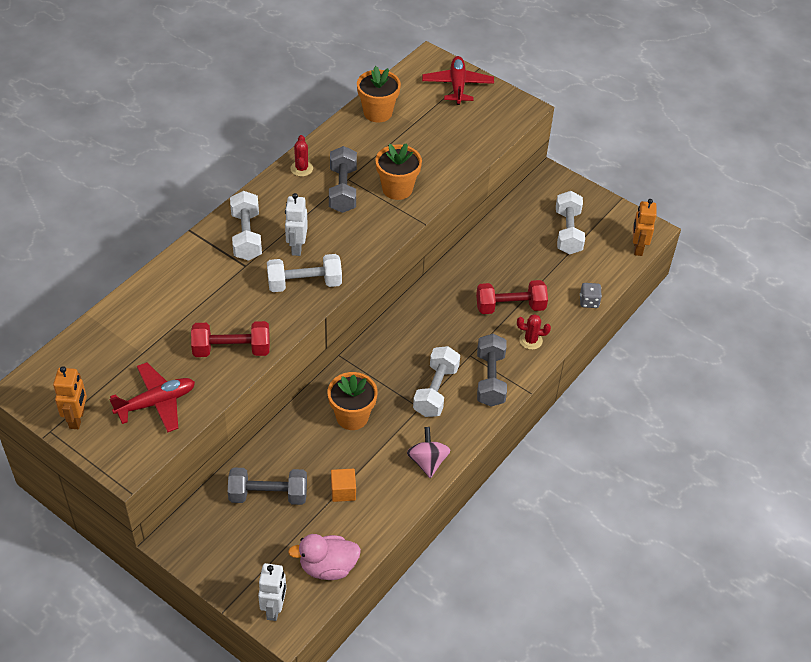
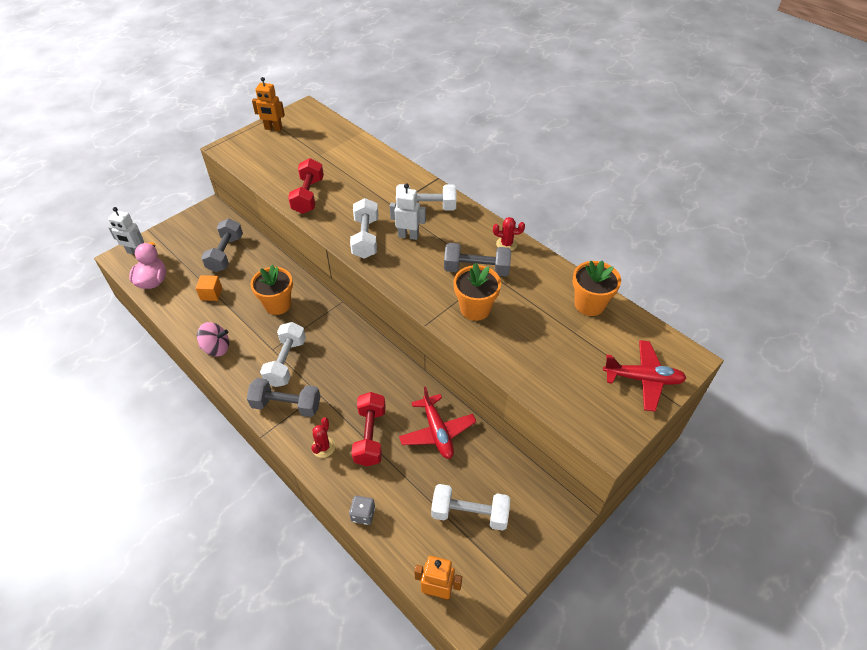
camera: 100 degrees right, 0 degrees up
red plane [110,362,195,433] -> red plane moved to [399,386,477,459]
white dumbbell [413,346,460,417] -> white dumbbell turned 75 degrees clockwise [260,322,306,387]

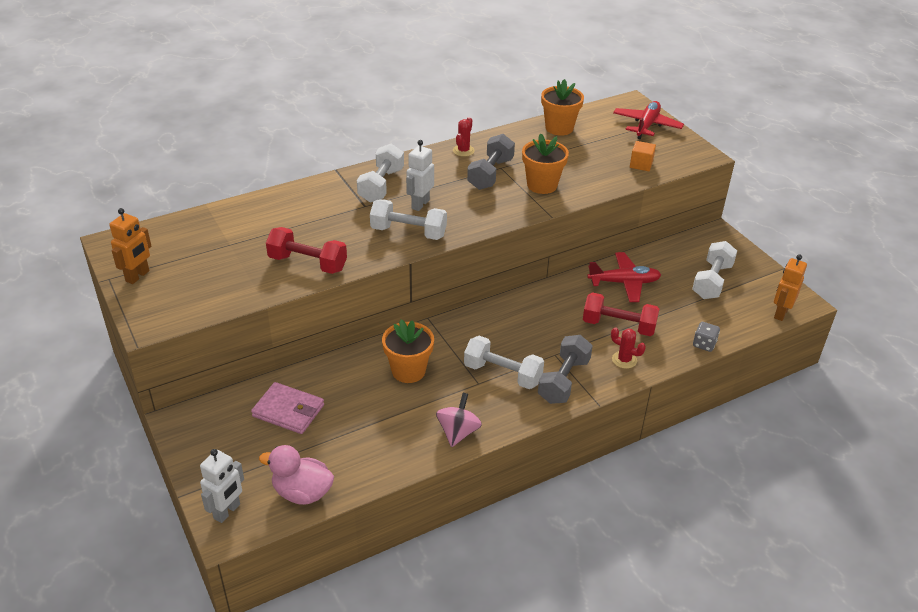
camera: 75 degrees left, 10 degrees down
orange cube [196,275,222,301] -> orange cube moved to [630,141,656,171]
grey dumbbell [201,218,243,272] -> pink wallet [251,382,324,434]

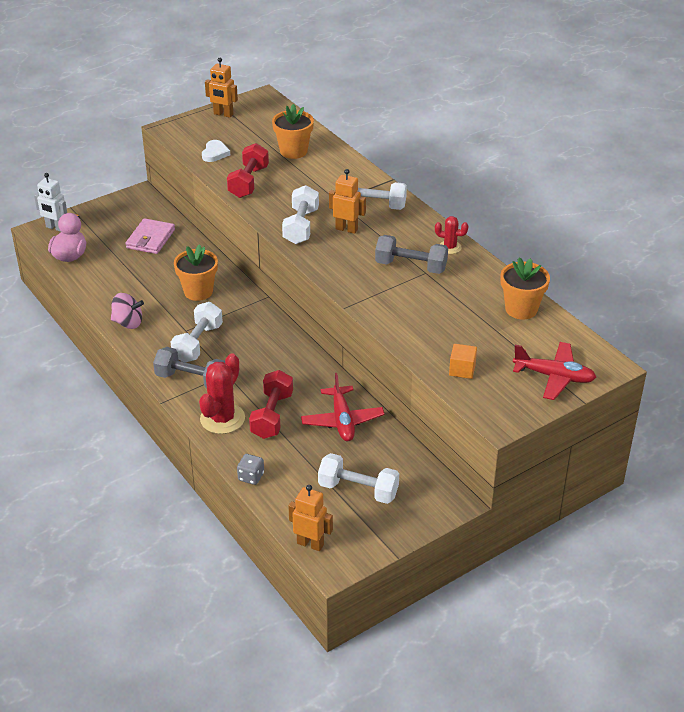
camera: 85 degrees right, 0 degrees up
white robot [406,140,434,211] -> orange robot [329,169,366,234]
orange flower pot [522,133,569,194] -> orange flower pot moved to [272,104,314,159]
red cactus [611,327,646,369] -> red cactus [199,353,245,434], size x1.83
none -> white heart [202,140,230,162]

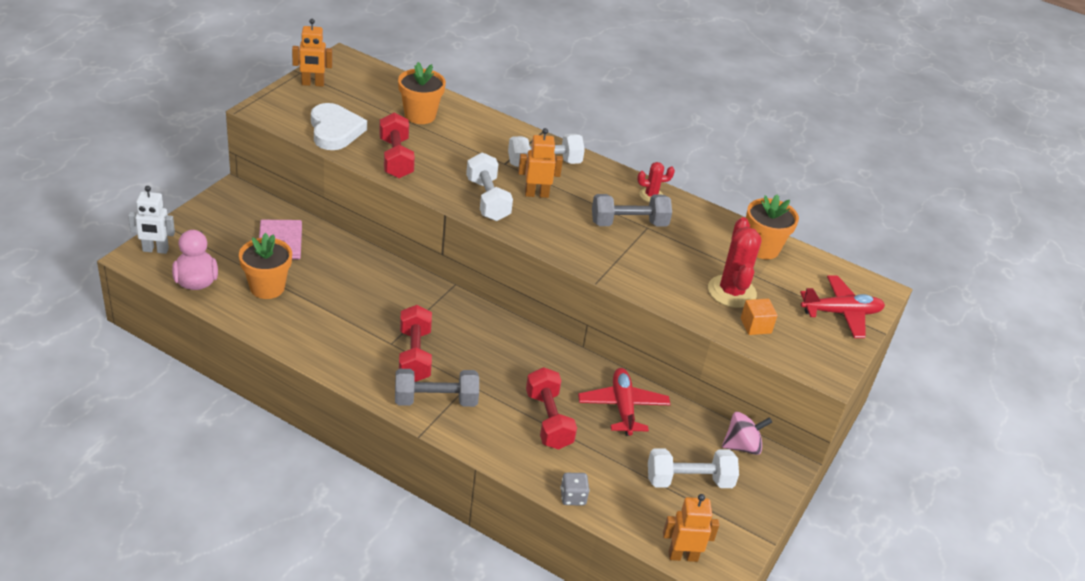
camera: 30 degrees left, 0 degrees up
pink spinning top [111,293,144,329] -> pink spinning top moved to [722,412,772,455]
white dumbbell [170,302,223,362] -> red dumbbell [399,305,432,382]
orange flower pot [174,244,218,301] -> orange flower pot moved to [239,233,292,299]
red cactus [199,353,245,434] -> red cactus moved to [708,217,762,308]
white heart [202,140,230,162] -> white heart [311,103,367,150], size x1.73
red plane [301,373,385,441] -> red plane turned 150 degrees counterclockwise [578,368,671,436]

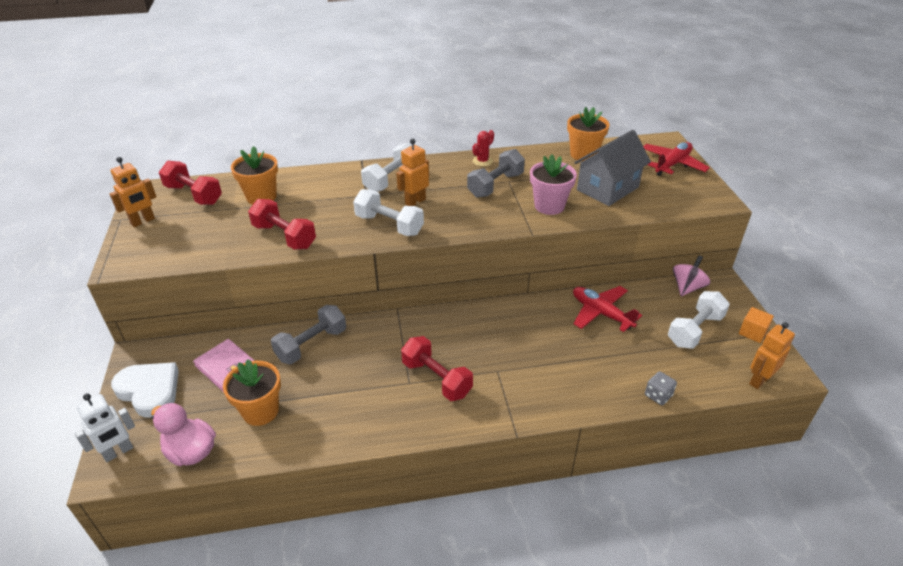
camera: 35 degrees left, 0 degrees up
white heart [311,103,367,150] -> white heart moved to [111,362,179,418]
grey dumbbell [395,369,479,407] -> grey dumbbell moved to [271,305,346,364]
red dumbbell [526,367,577,449] -> red dumbbell moved to [159,161,222,205]
red cactus [708,217,762,308] -> grey house [574,130,651,206]
orange cube [741,299,778,335] -> orange cube moved to [739,307,774,343]
none -> pink flower pot [530,154,577,215]

